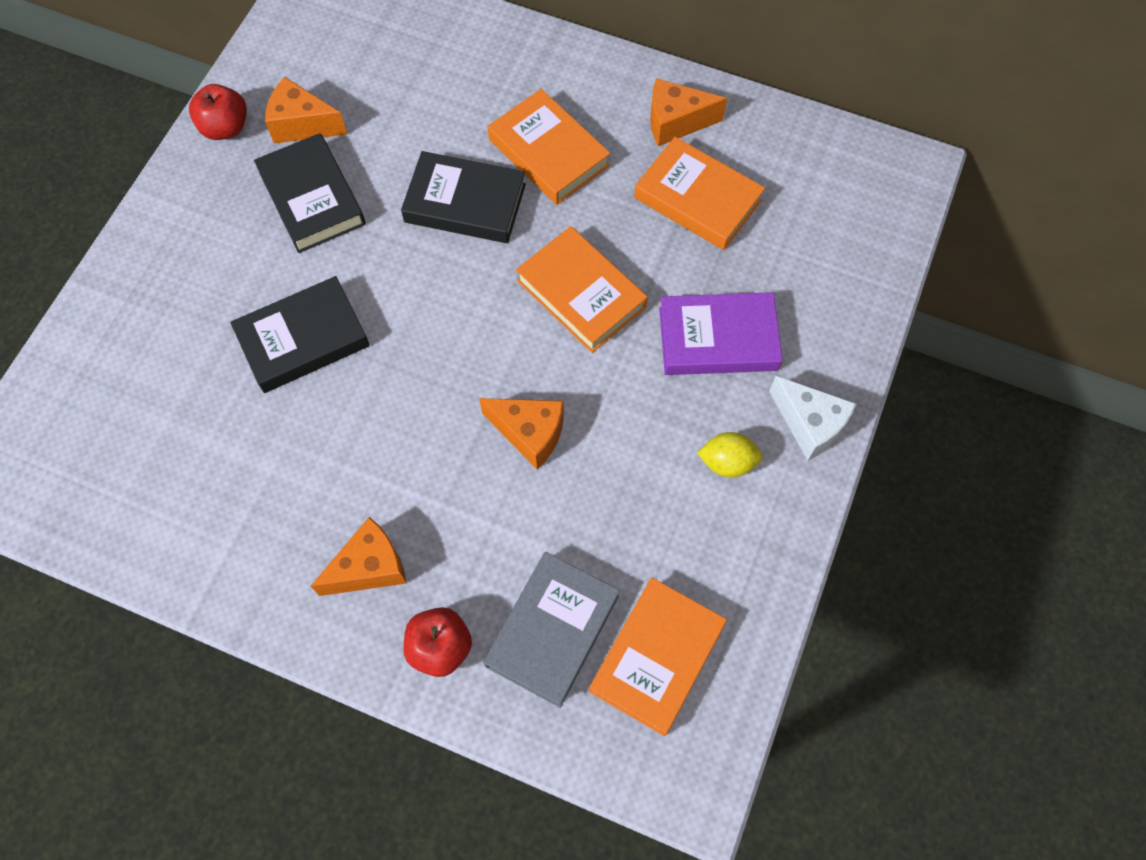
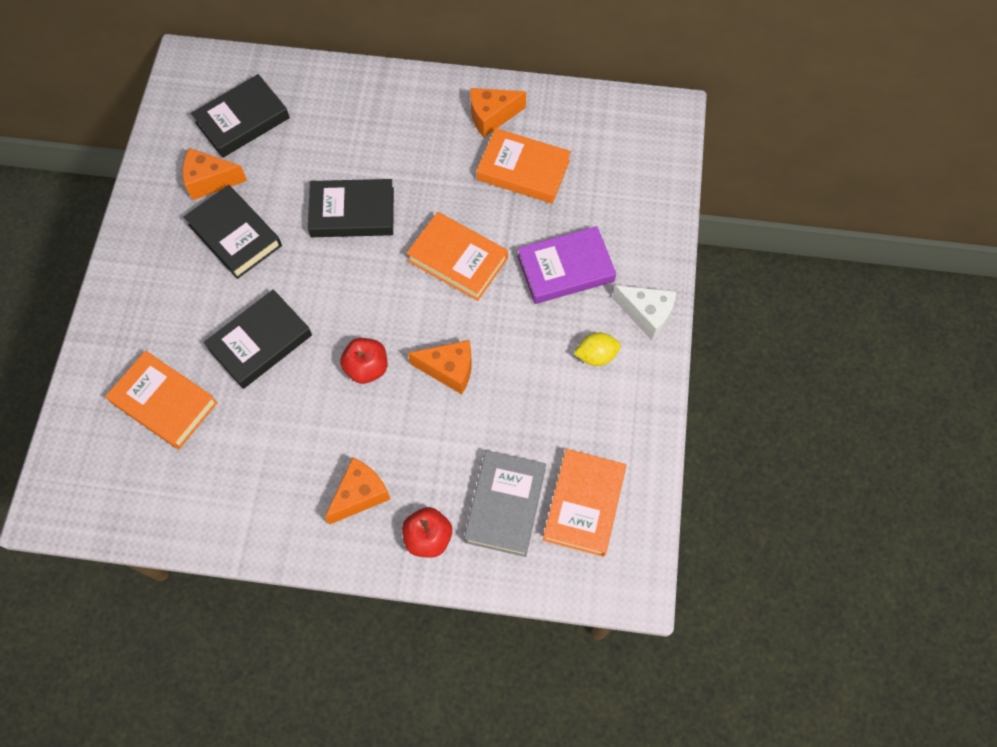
camera: 15 degrees left, 0 degrees up
red apple [189,84,247,140] -> red apple moved to [340,338,387,384]
orange book [488,89,610,205] -> orange book moved to [105,351,218,449]
none -> black book [191,74,290,158]

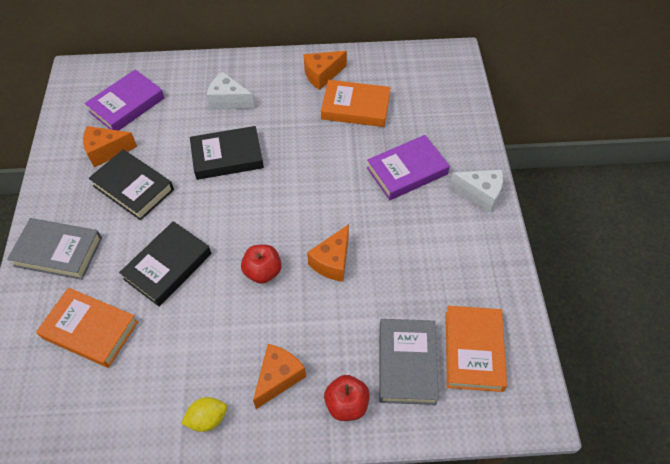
camera: 10 degrees left, 10 degrees down
black book [191,74,290,158] -> purple book [85,69,164,131]
orange book [406,212,508,301] -> none
orange cheese [408,340,472,394] -> orange cheese turned 120 degrees clockwise [307,224,349,282]
yellow lemon [574,333,621,366] -> yellow lemon moved to [181,397,227,432]
none -> grey book [7,218,102,280]
none -> white cheese [207,72,255,109]

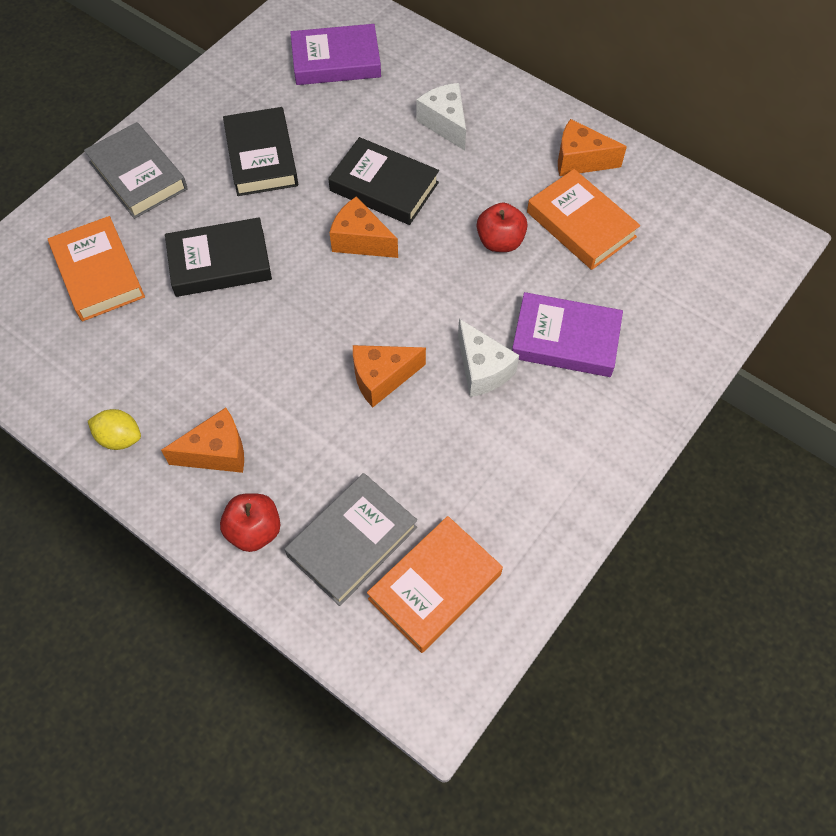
camera: 40 degrees right, 5 degrees up
orange cheese [83,126,137,167] -> orange cheese moved to [329,196,398,258]
red apple [241,245,282,284] -> red apple moved to [477,203,528,252]
white cheese [450,170,503,212] -> white cheese moved to [458,319,519,397]

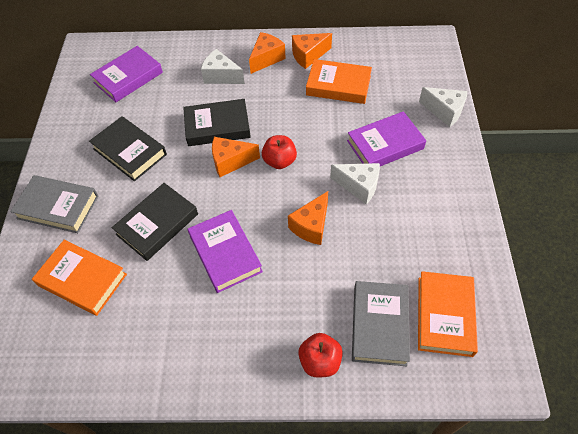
camera: 35 degrees left, 5 degrees down
yellow lemon [88,409,141,450] -> none
orange cheese [161,407,244,473] -> orange cheese moved to [249,32,286,74]
red apple [477,203,528,252] -> red apple moved to [262,135,297,169]
none -> purple book [188,210,263,293]
none -> white cheese [419,87,467,127]

